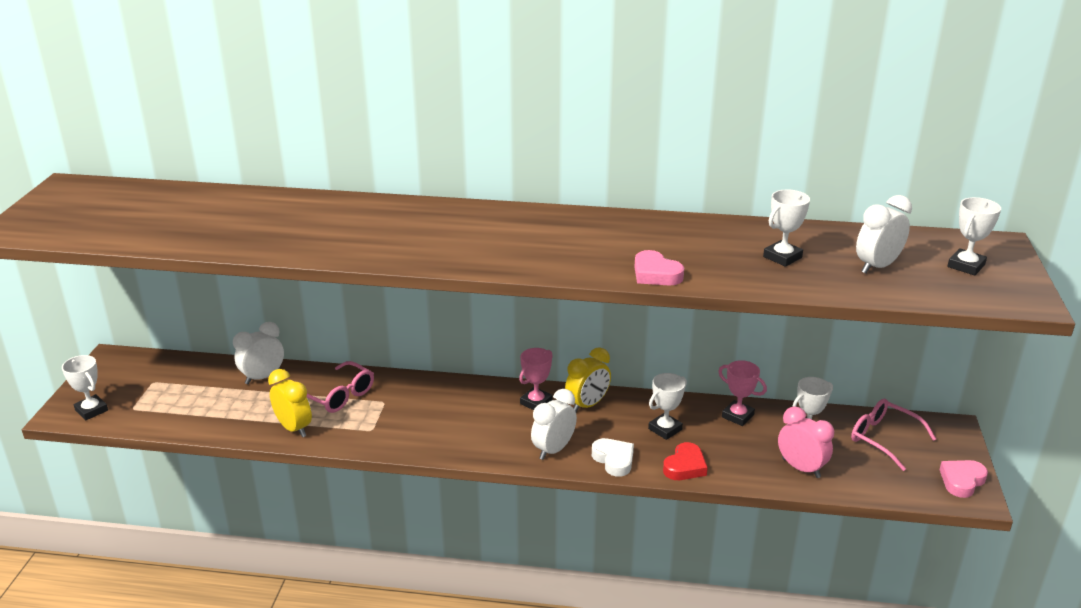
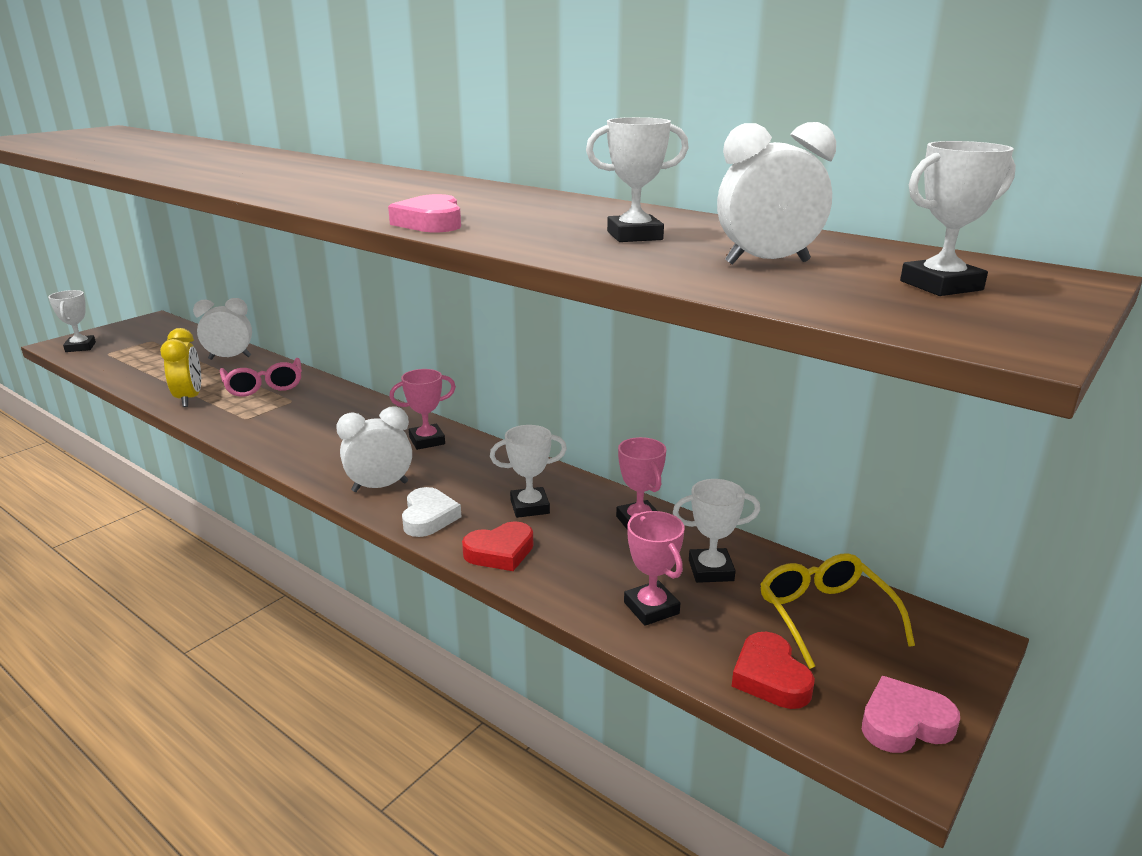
camera: 30 degrees right, 5 degrees down
yellow clock [565,347,611,412] -> none
pink clock [778,407,834,478] -> pink trophy [624,511,685,626]
pink glasses [851,399,936,471] -> yellow glasses [760,553,915,669]
none -> red heart [731,632,815,709]

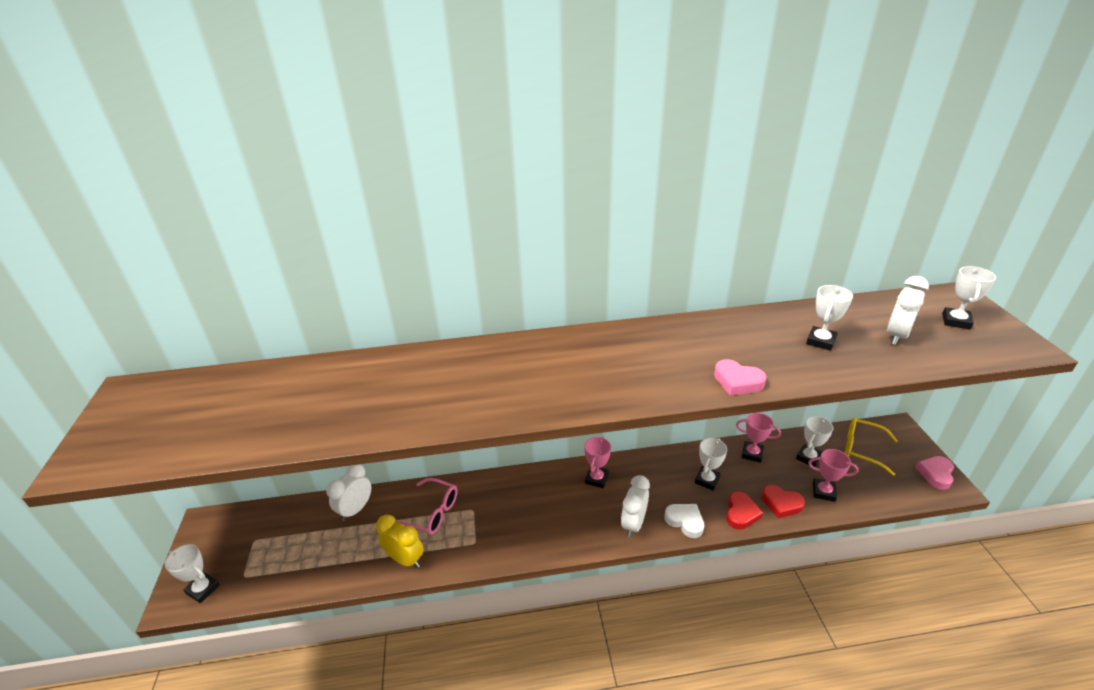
camera: 45 degrees left, 10 degrees up
red heart [731,632,815,709] -> red heart moved to [762,485,805,518]

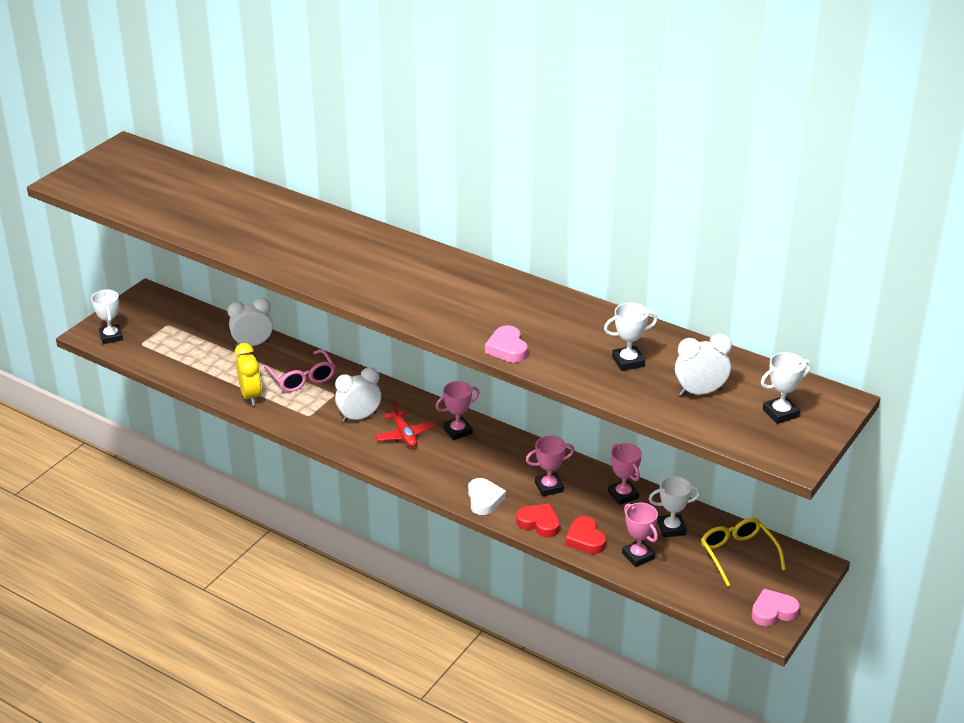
camera: 40 degrees right, 0 degrees up
white clock [621,475,650,537] -> white clock moved to [335,368,381,423]
white trophy [695,438,727,491] -> pink trophy [526,436,575,496]
red heart [726,491,763,530] -> red heart turned 120 degrees counterclockwise [516,503,560,538]
none -> red plane [374,401,435,447]

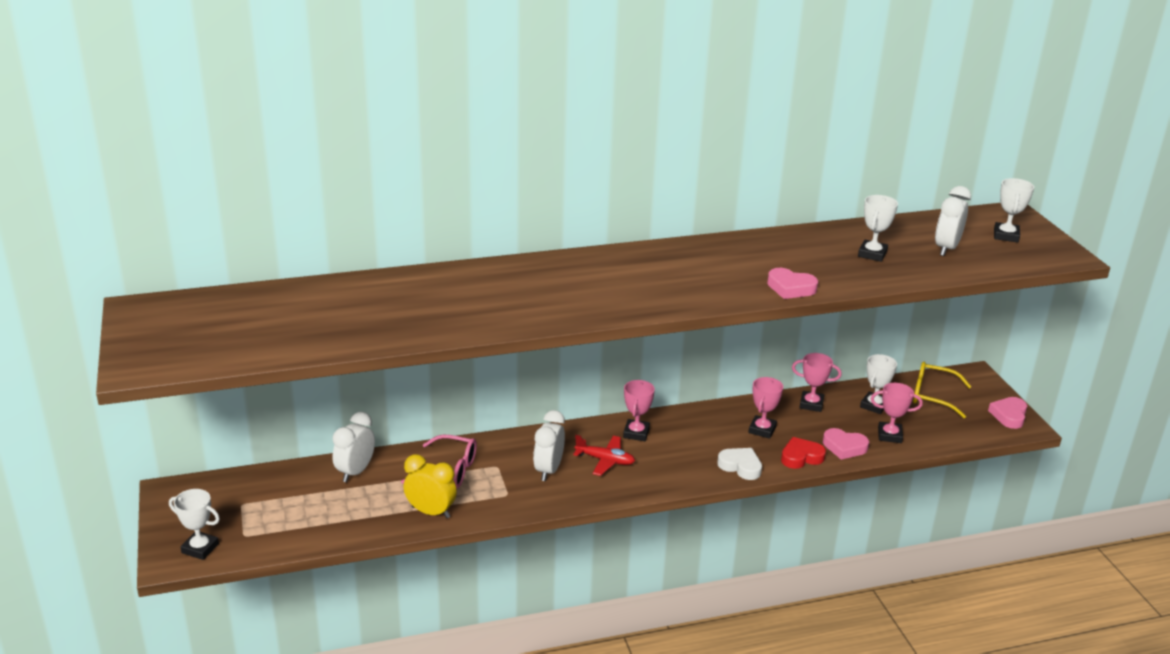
camera: 50 degrees left, 5 degrees down
red heart [565,516,606,554] -> pink heart [823,428,869,460]

